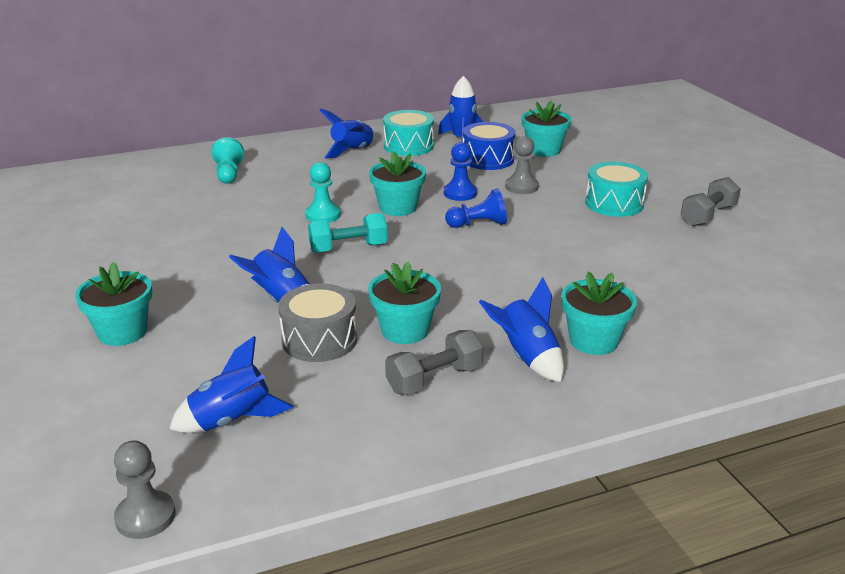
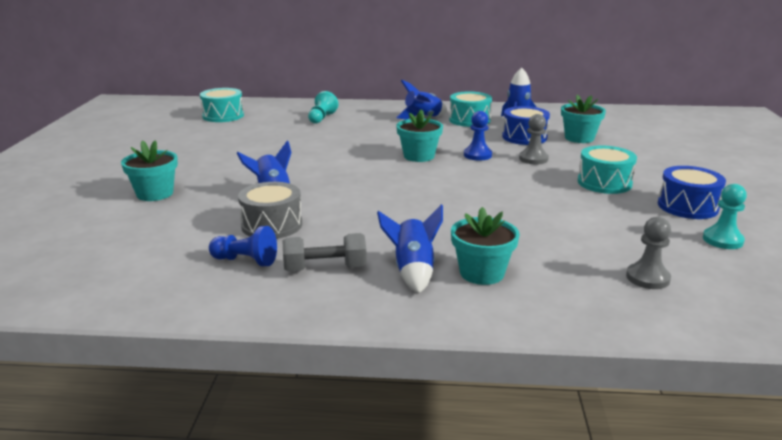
camera: 25 degrees right, 5 degrees down
grey pawn [114,440,176,539] -> grey pawn moved to [626,217,671,289]
blue rocket [169,336,294,433] -> none
turquoise pawn [305,162,341,223] -> turquoise pawn moved to [703,184,747,249]
turquoise dumbbell [308,213,388,253] -> none
turquoise flower pot [368,262,441,344] -> none
blue pawn [445,189,507,228] -> blue pawn moved to [209,226,277,266]
grey dumbbell [681,177,741,226] -> blue drum [658,166,726,219]
none -> turquoise drum [200,88,244,122]

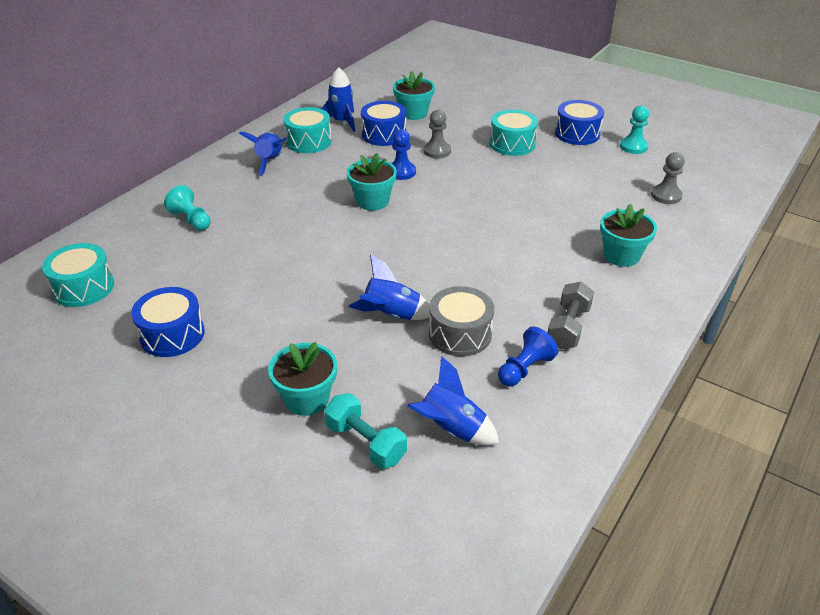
camera: 60 degrees left, 15 degrees up
blue rocket [377,204,443,293] -> blue rocket moved to [407,356,499,446]
none -> blue drum [131,287,205,357]
none -> turquoise dumbbell [324,393,407,469]

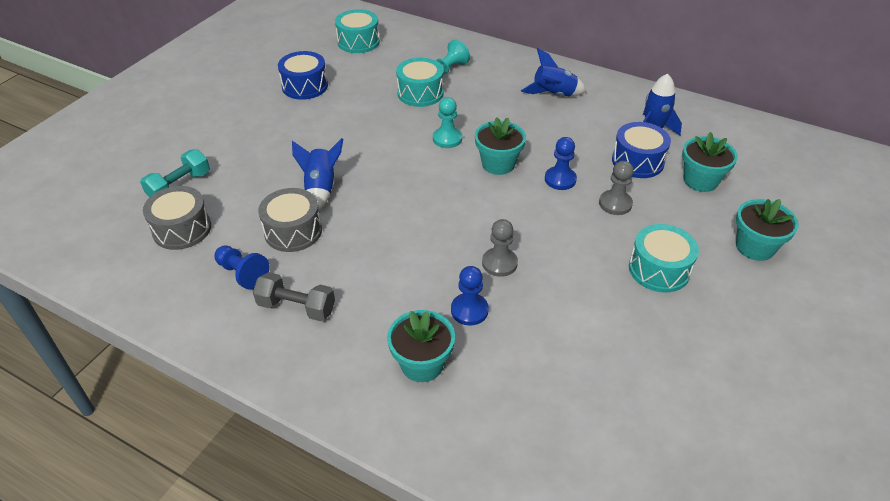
camera: 85 degrees right, 5 degrees up
turquoise flower pot [268,342,337,416] -> turquoise flower pot moved to [736,199,799,261]
turquoise drum [283,107,332,153] -> turquoise drum moved to [396,58,444,107]
blue rocket [407,356,499,446] -> grey drum [143,186,211,250]
blue drum [555,100,604,145] -> none
turquoise pawn [620,105,649,154] -> turquoise pawn moved to [433,97,462,148]
grey pawn [651,152,685,204] -> grey pawn moved to [482,219,518,277]
none -> blue pawn [451,266,489,326]

